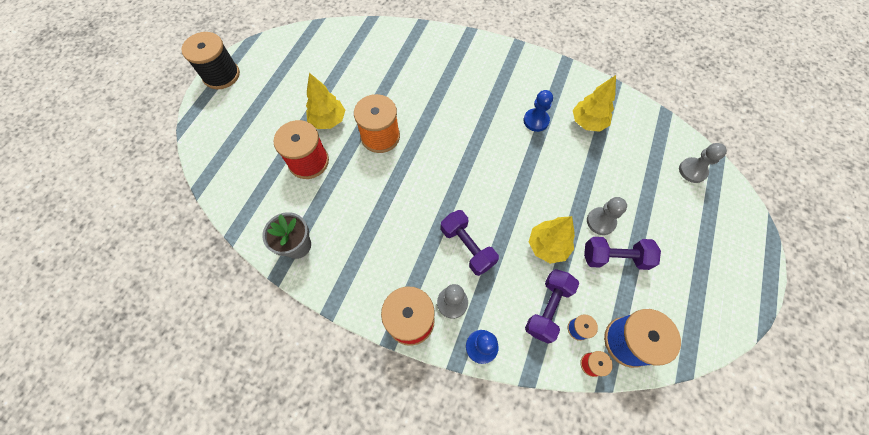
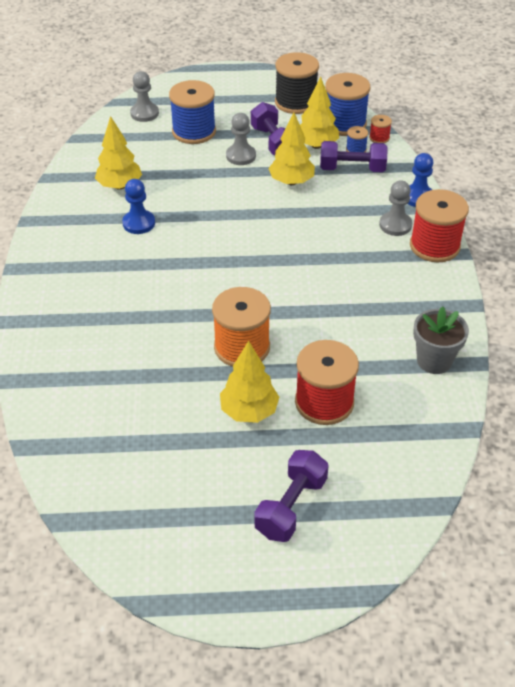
camera: 115 degrees left, 20 degrees down
black spool [182,32,240,89] -> black spool moved to [275,52,319,114]
purple dumbbell [441,210,499,276] -> purple dumbbell moved to [254,450,329,542]
none -> blue spool [169,80,216,144]
none -> yellow tree [300,77,339,149]

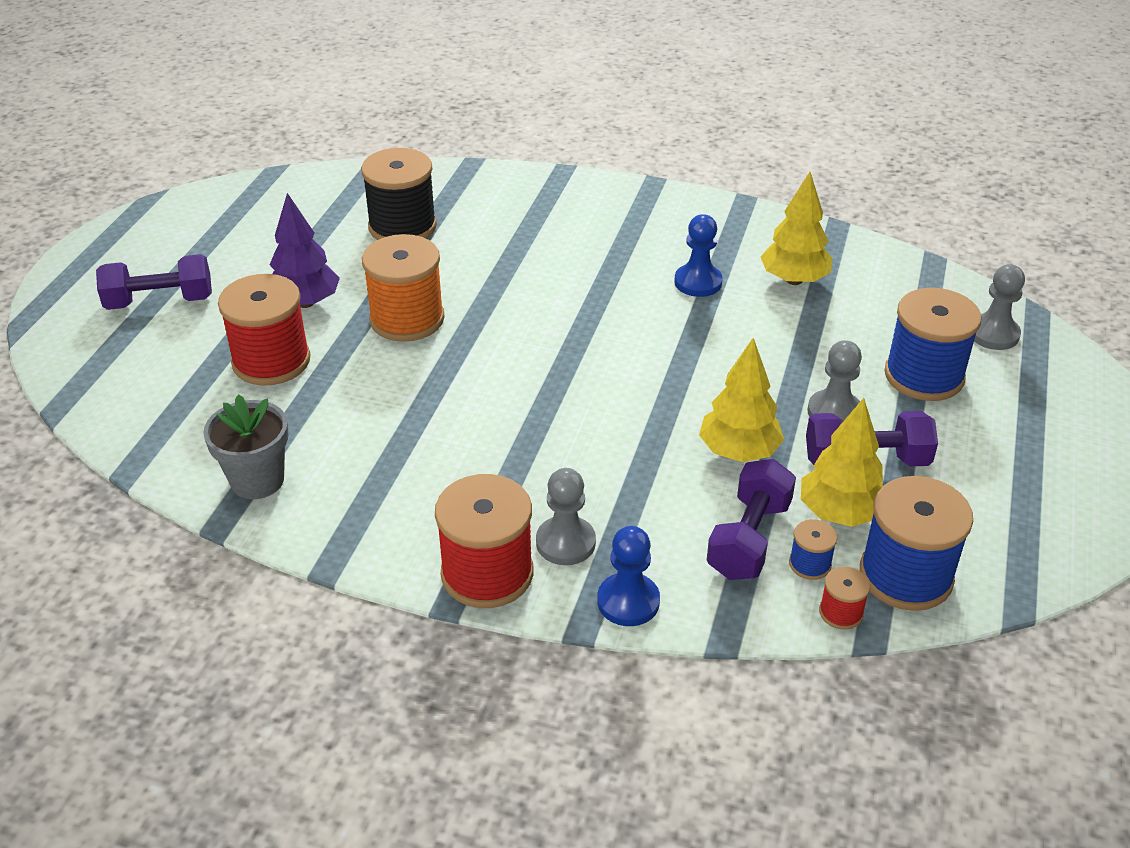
camera: 110 degrees right, 5 degrees down
yellow tree [220,341,279,423] -> purple tree [270,193,340,308]
purple dumbbell [254,450,329,542] -> purple dumbbell turned 60 degrees counterclockwise [96,254,212,310]
black spool [275,52,319,114] -> black spool moved to [361,148,437,240]

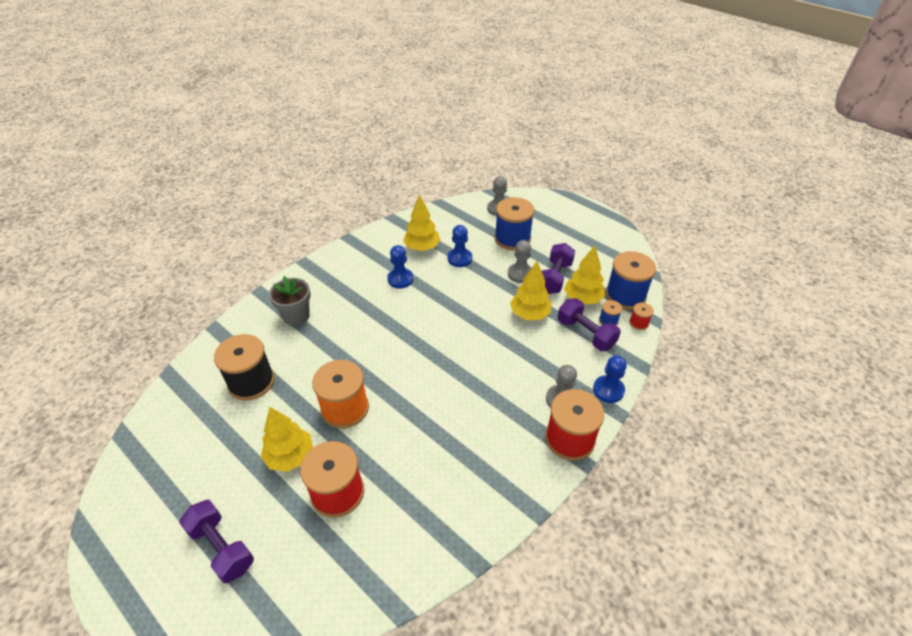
camera: 65 degrees left, 5 degrees up
purple dumbbell [96,254,212,310] -> purple dumbbell turned 60 degrees counterclockwise [179,500,254,583]
grey flower pot [203,394,289,499] -> grey flower pot moved to [269,276,311,326]
purple tree [270,193,340,308] -> yellow tree [261,407,313,472]
none -> blue pawn [447,225,472,267]

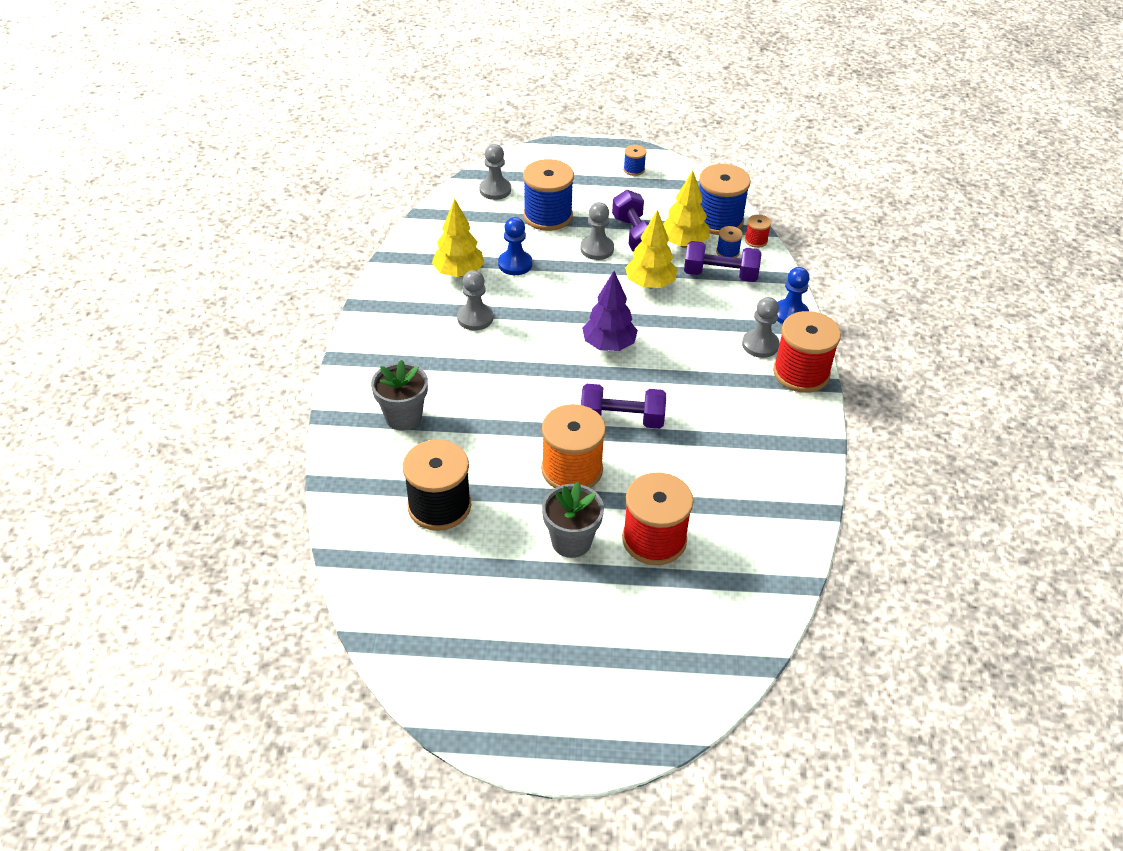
camera: 40 degrees left, 0 degrees up
purple dumbbell [179,500,254,583] -> purple dumbbell moved to [581,384,666,429]
yellow tree [261,407,313,472] -> grey flower pot [542,482,604,558]
blue pawn [387,245,413,288] -> grey pawn [457,270,493,330]
none -> purple tree [582,271,638,351]
none -> blue spool [623,145,646,176]

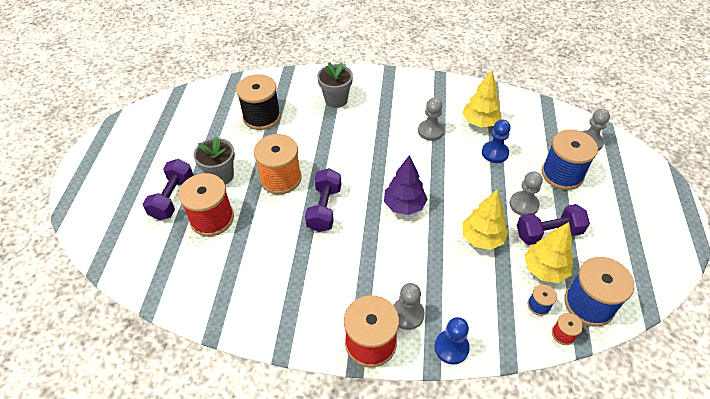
camera: 95 degrees right, 5 degrees up
blue spool [623,145,646,176] -> none
purple dumbbell [684,241,761,282] -> purple dumbbell moved to [143,159,193,220]

